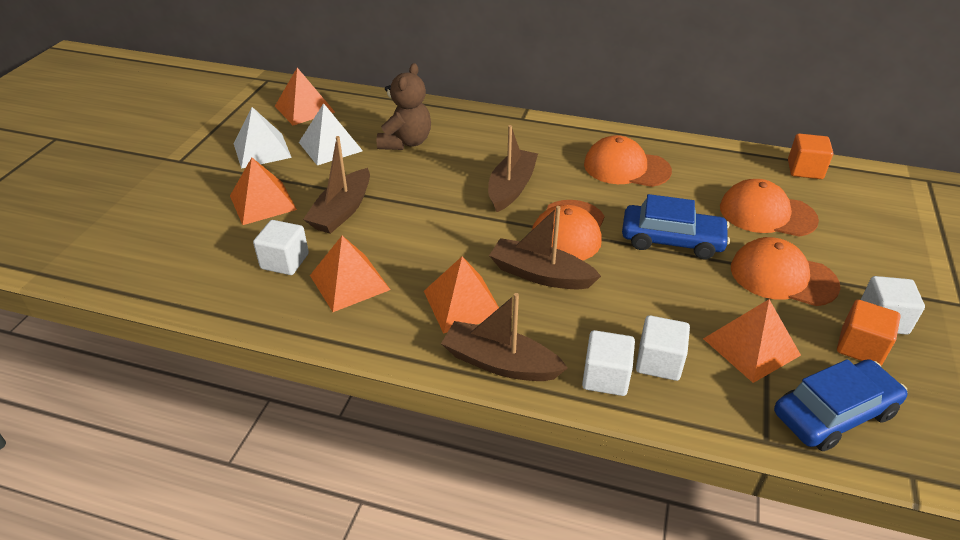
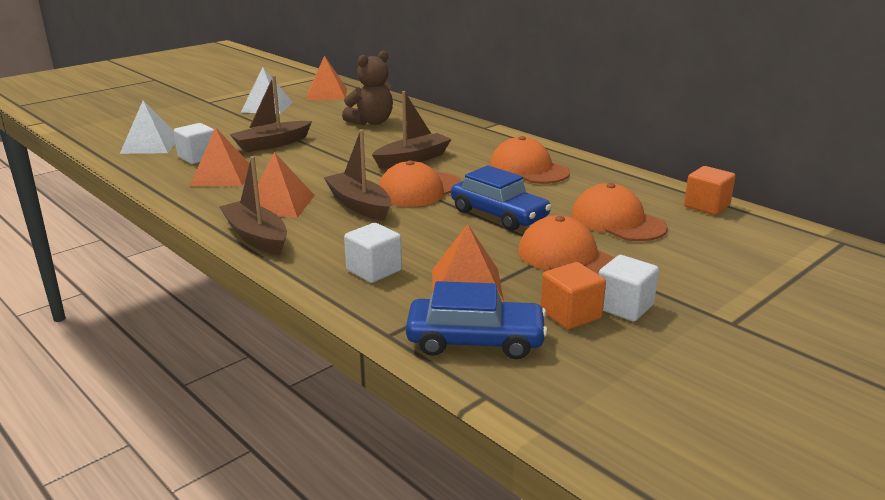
camera: 30 degrees right, 15 degrees down
orange pyramid [230,158,297,225] -> none
white pyramid [299,103,363,165] -> white pyramid moved to [120,100,176,154]
white cube [582,330,635,396] -> none

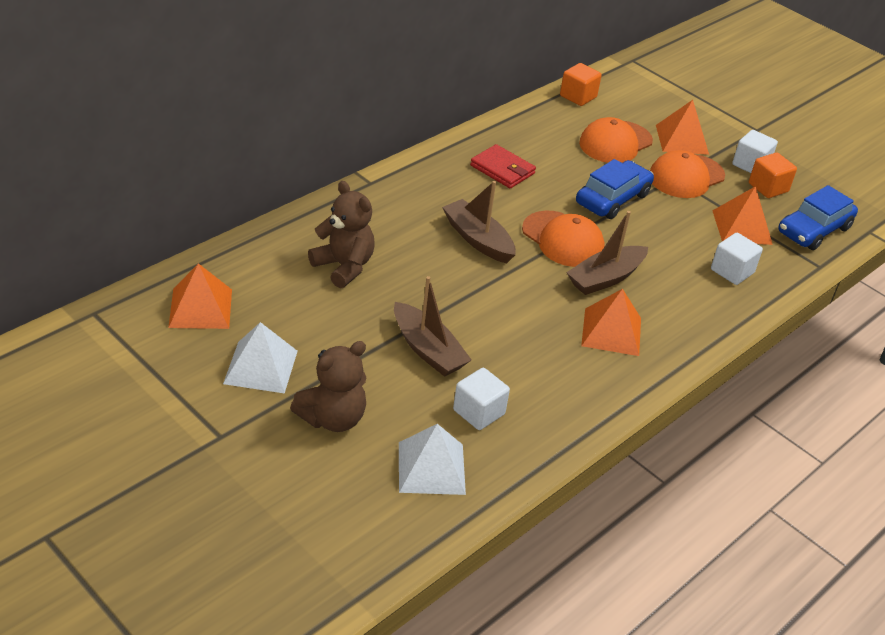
camera: 95 degrees left, 15 degrees up
orange pyramid [190,127,249,186] -> orange pyramid moved to [656,100,709,155]
brown boat [220,156,287,255] -> none
blue car [406,281,548,359] -> blue car turned 135 degrees counterclockwise [778,185,858,250]
orange cap [490,136,570,184] -> red wallet [470,144,536,188]
none -> brown teddy bear [290,341,366,432]

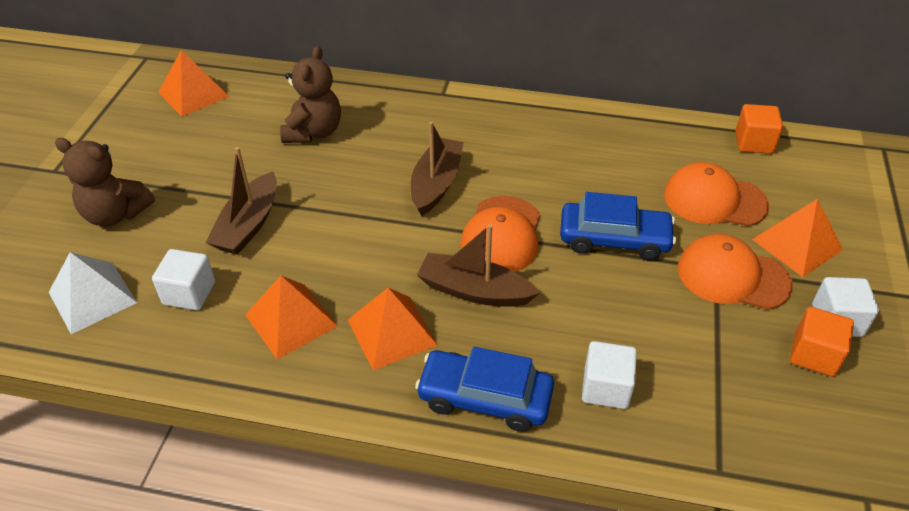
camera: 60 degrees right, 5 degrees up
white pyramid [223,322,298,394] -> none
red wallet [470,144,536,188] -> none
orange pyramid [712,186,773,245] -> orange pyramid moved to [245,276,338,359]
blue car [778,185,858,250] -> blue car moved to [415,347,554,432]

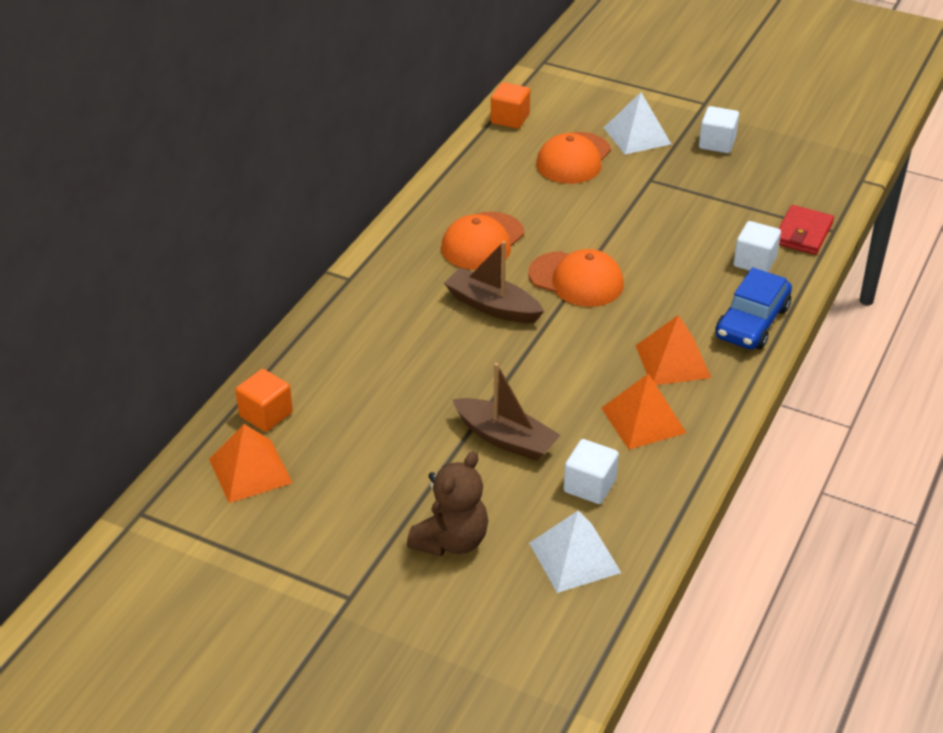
camera: 75 degrees left, 5 degrees down
brown teddy bear [280,46,341,143] -> none
brown boat [417,224,540,307] -> none
blue car [560,192,676,260] -> none
orange cap [678,234,793,310] -> orange cap moved to [441,212,524,270]
orange pyramid [752,199,843,277] -> white pyramid [604,92,671,155]
orange cube [790,307,854,377] -> orange cube moved to [235,369,293,432]
none -> red wallet [778,205,834,255]

